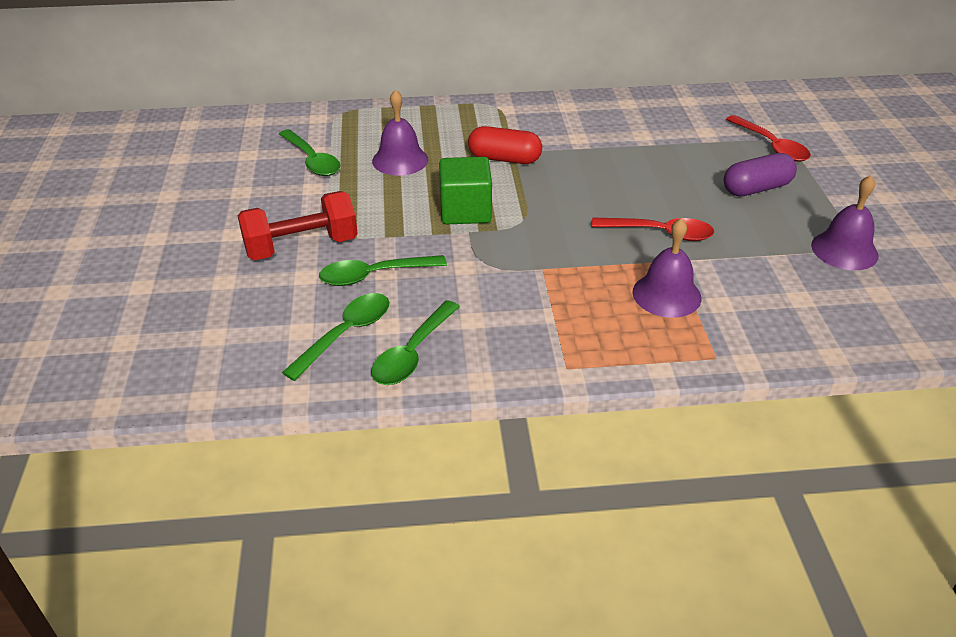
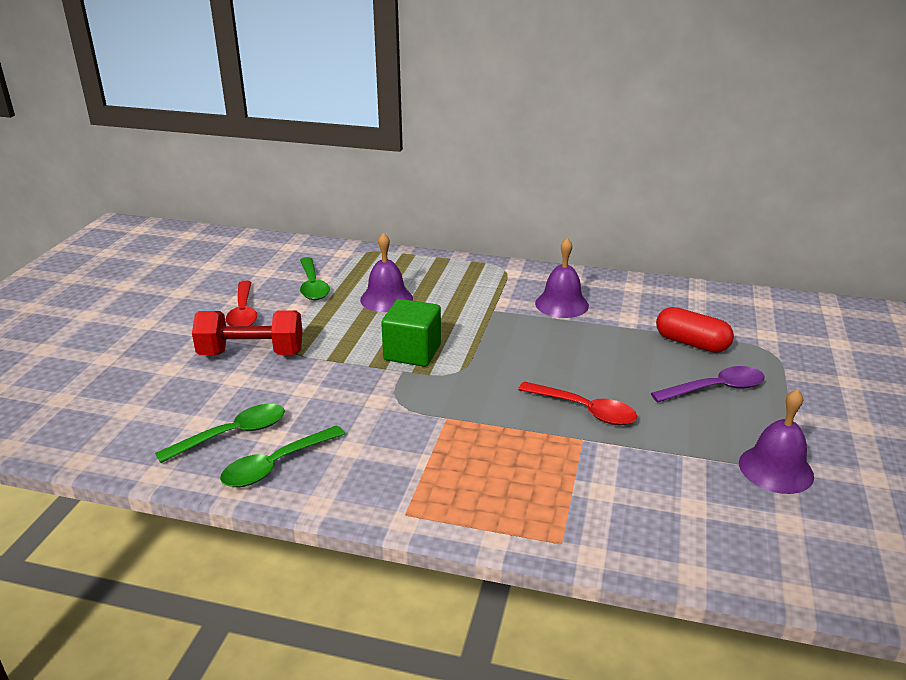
camera: 20 degrees right, 10 degrees down
green spoon [319,255,447,286] -> none
red capsule [468,126,542,164] -> red capsule moved to [656,307,734,353]
purple bell [632,218,701,318] -> purple bell moved to [535,238,589,318]
purple capsule [724,153,797,196] -> purple spoon [651,366,765,403]
red spoon [726,115,811,162] -> red spoon moved to [226,281,257,326]

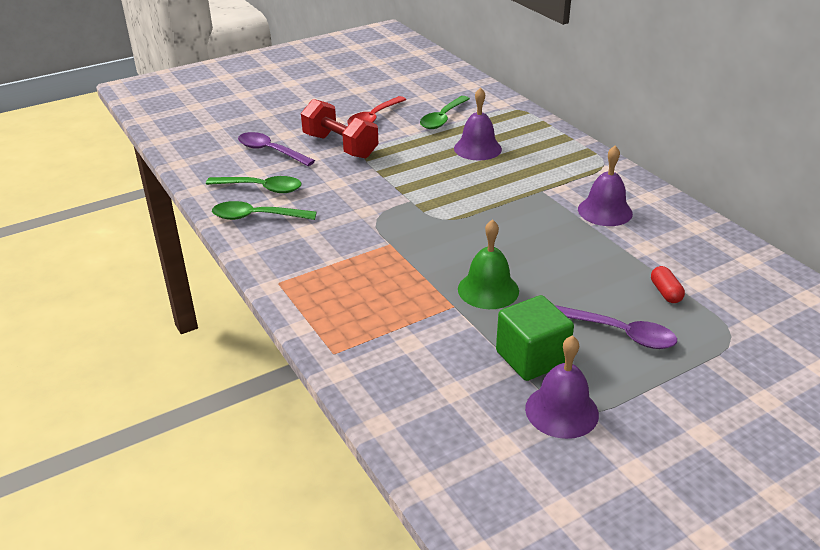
camera: 45 degrees right, 5 degrees up
green cube [381,299,441,367] -> green cube moved to [496,295,574,381]
red spoon [518,381,637,425] -> green bell [458,219,519,309]
red capsule [656,307,734,353] -> red capsule [651,266,685,303], size x0.59
none -> purple spoon [238,132,315,166]

